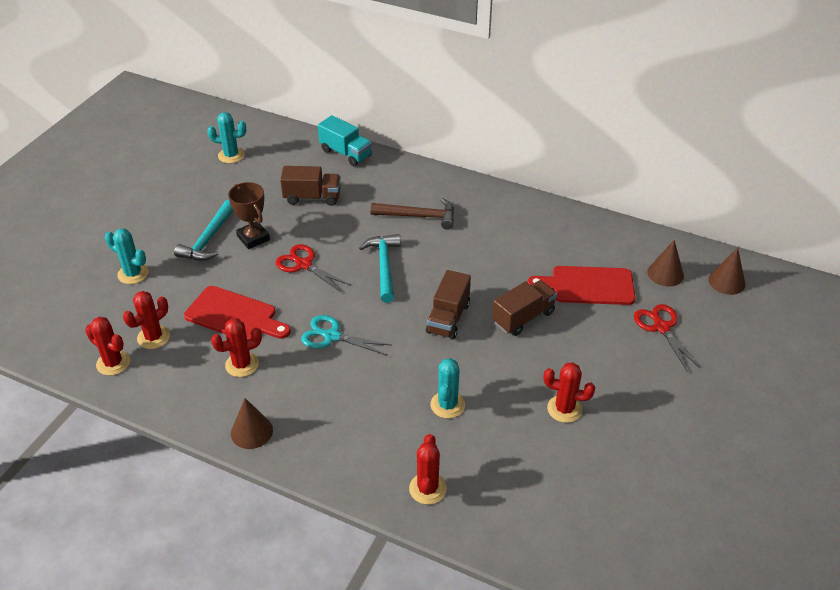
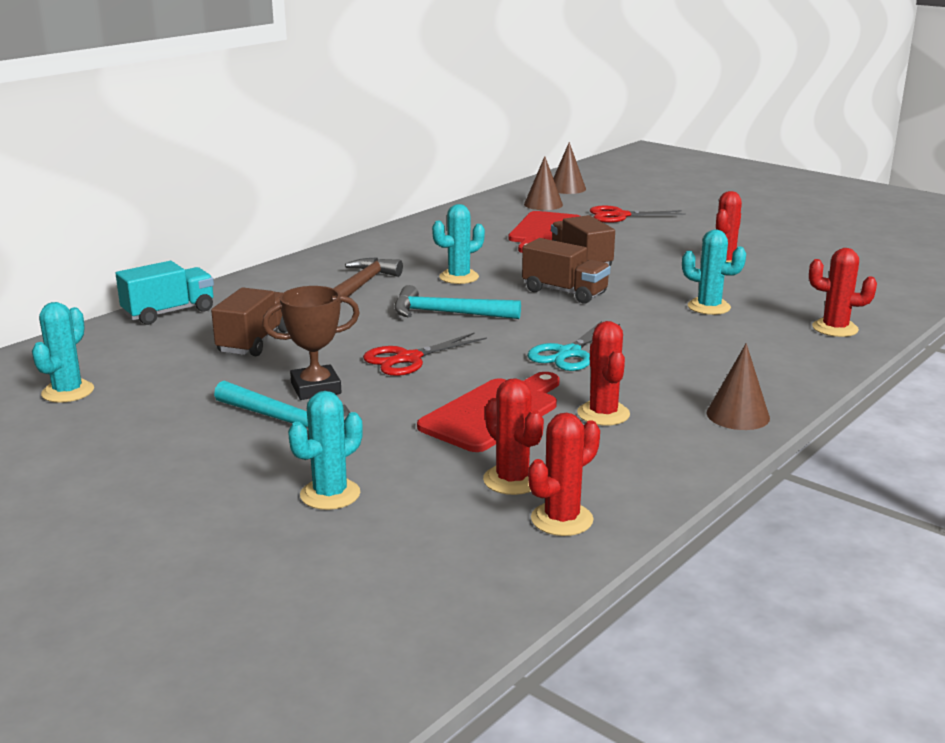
camera: 75 degrees left, 20 degrees down
none -> turquoise cactus [432,204,485,284]

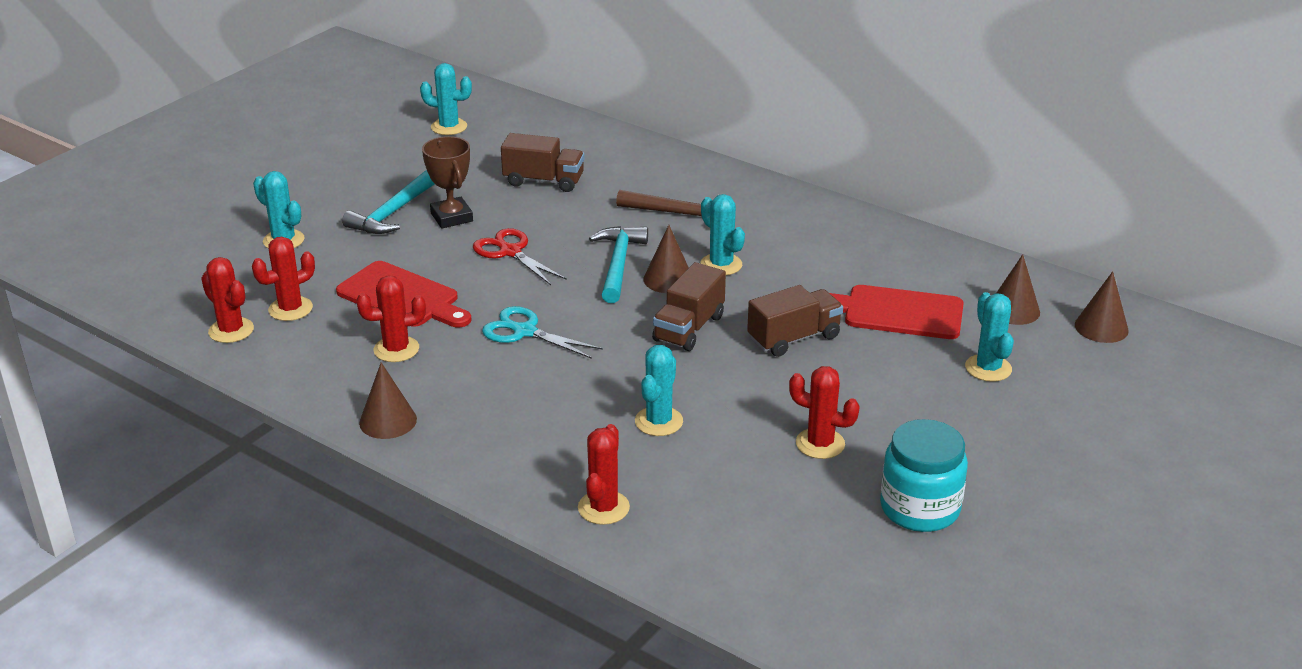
camera: 85 degrees right, 10 degrees up
turquoise truck [116,261,214,325] -> none
red scissors [590,206,686,223] -> turquoise cactus [965,292,1014,382]
none -> brown cone [643,225,689,293]
none -> turquoise jar [880,419,968,532]

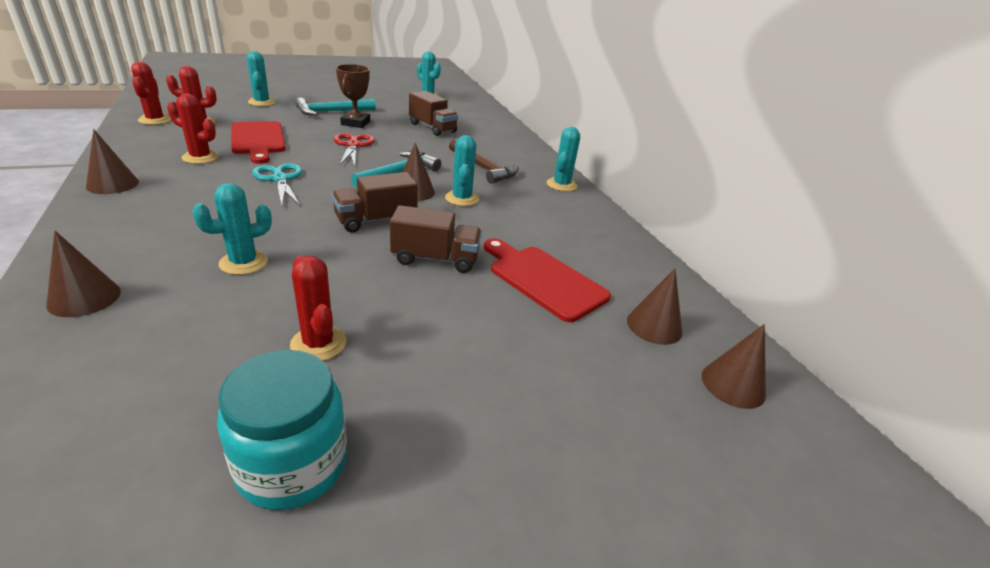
camera: 30 degrees right, 0 degrees up
red cactus [578,424,630,525] -> brown cone [46,231,121,317]
turquoise cactus [965,292,1014,382] -> turquoise cactus moved to [547,127,580,191]

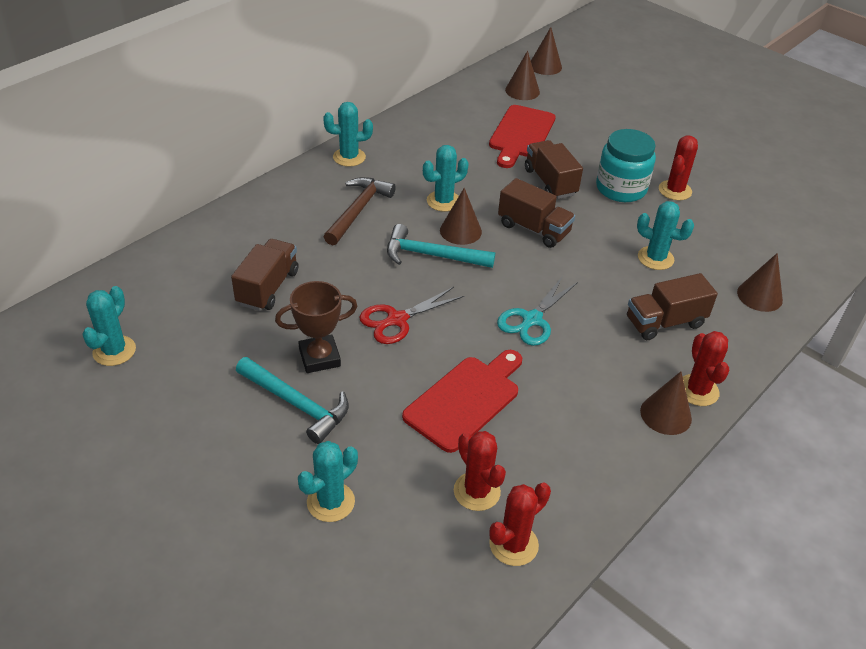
camera: 115 degrees left, 10 degrees up
red cactus [167,94,219,164] -> red cactus moved to [683,331,729,406]
turquoise jar [217,350,347,510] -> turquoise jar moved to [596,129,656,202]
none -> brown truck [627,273,718,340]

